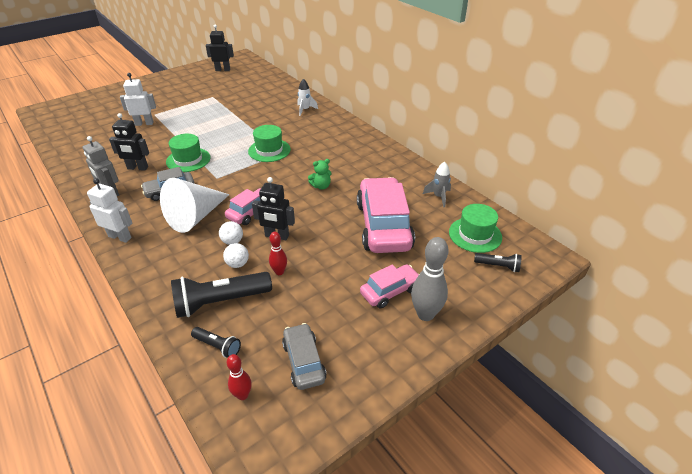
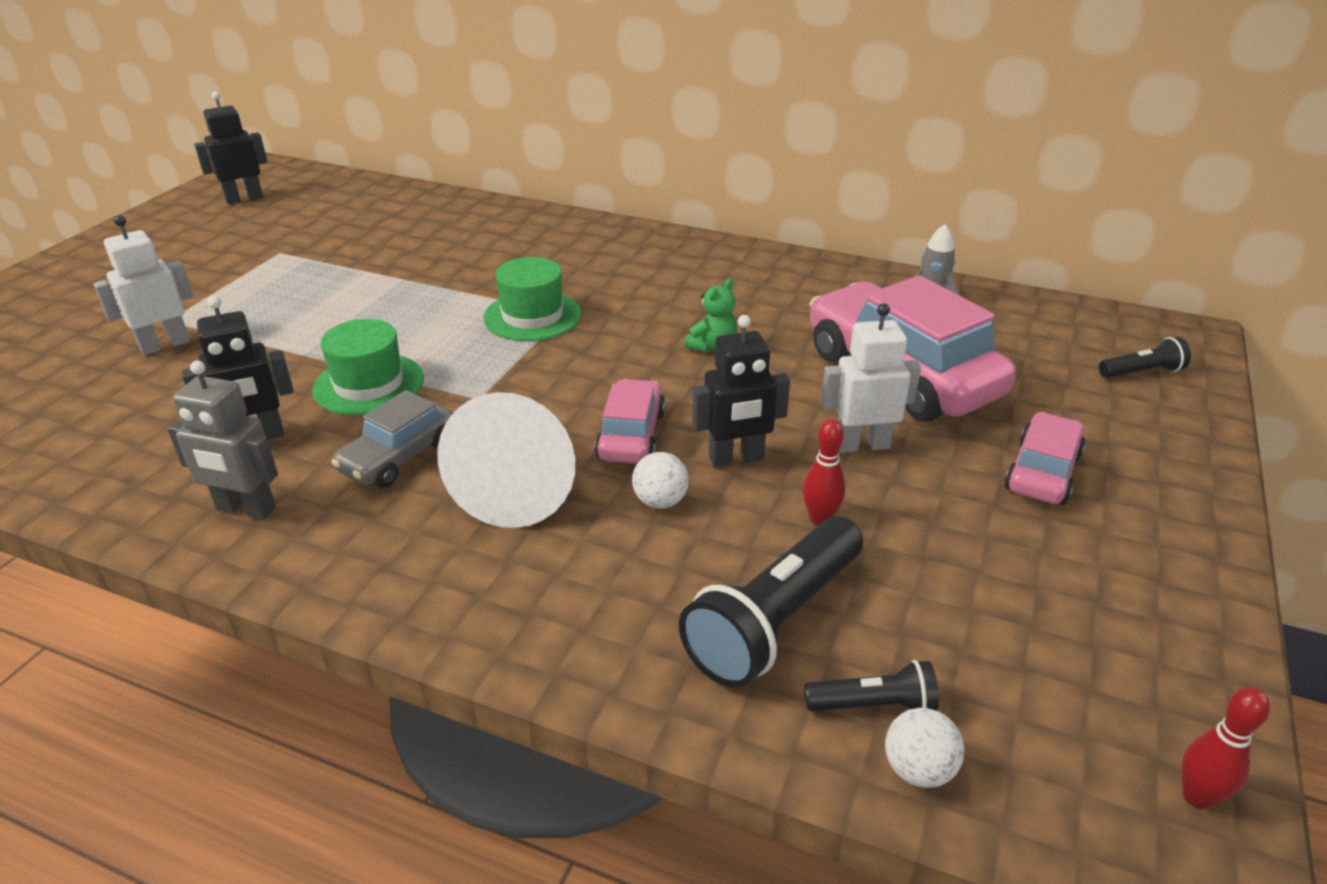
camera: 30 degrees left, 5 degrees down
white robot [87,178,132,243] -> white robot moved to [821,303,921,453]
white ball [223,243,249,268] -> white ball moved to [885,708,964,788]
red bowling pin [227,354,252,400] -> red bowling pin moved to [1181,687,1270,809]
grey car [282,323,327,390] -> none
white rocket [297,79,318,116] -> none
grey bowling pin [411,237,448,321] -> none
green hat [449,204,502,253] -> none

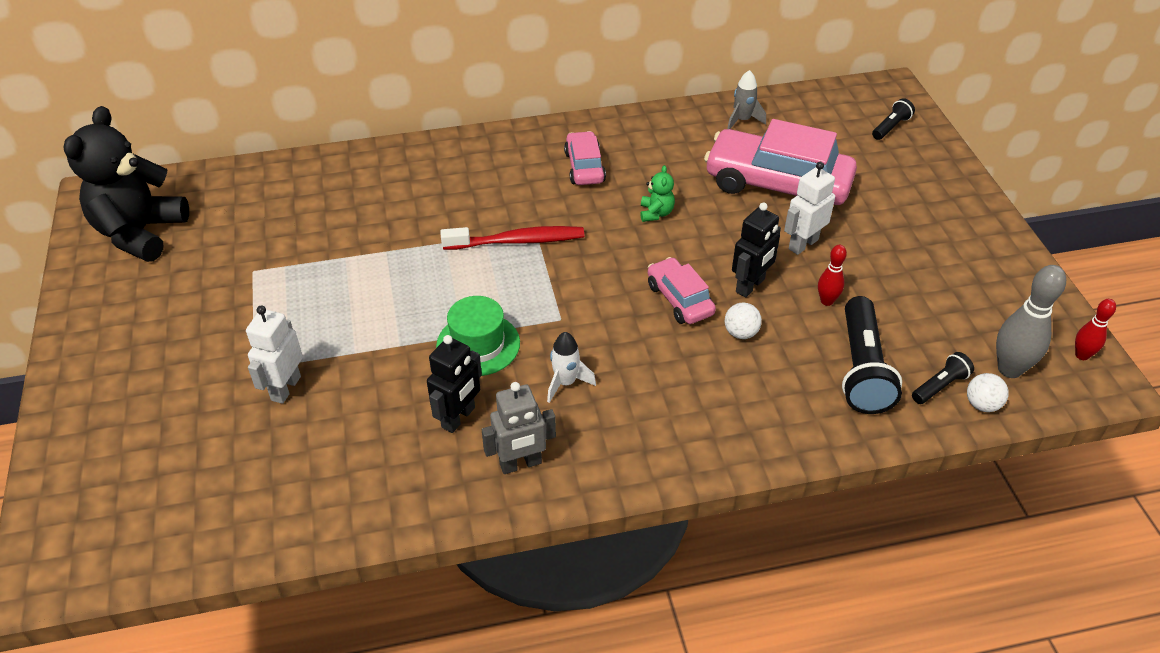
camera: 35 degrees left, 10 degrees up
black robot [194,91,268,205] -> black teddy bear [63,106,189,262]
grey car [331,390,453,487] -> white rocket [547,332,596,403]
white cone [437,392,575,528] -> none
green hat [483,257,581,341] -> red toothbrush [440,226,584,250]
pink car [1004,412,1085,505] -> pink car moved to [564,131,606,185]
none -> grey bowling pin [996,265,1066,378]

